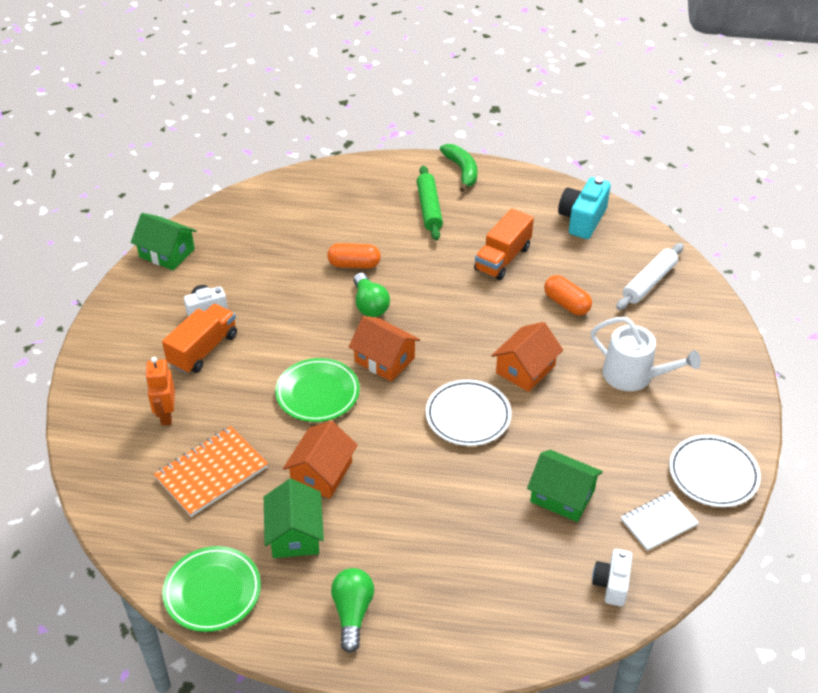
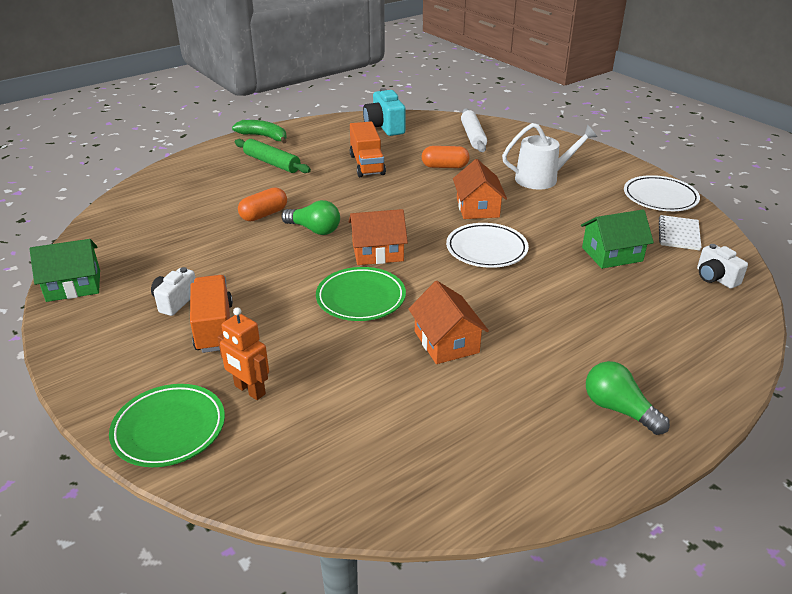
camera: 45 degrees left, 10 degrees down
orange notebook [154,426,268,517] -> none
green plate [162,546,261,632] -> green plate moved to [109,384,225,467]
green house [264,479,324,558] -> none

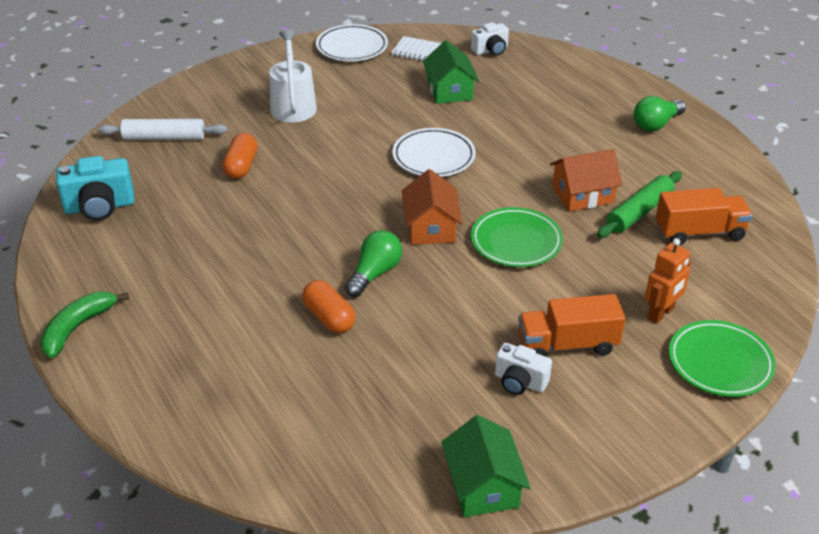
camera: 85 degrees left, 5 degrees up
green rolling pin [235,139,311,173] -> green rolling pin moved to [597,171,682,238]
orange truck [350,121,386,177] -> orange truck moved to [656,188,753,245]
orange house [453,159,507,219] -> none

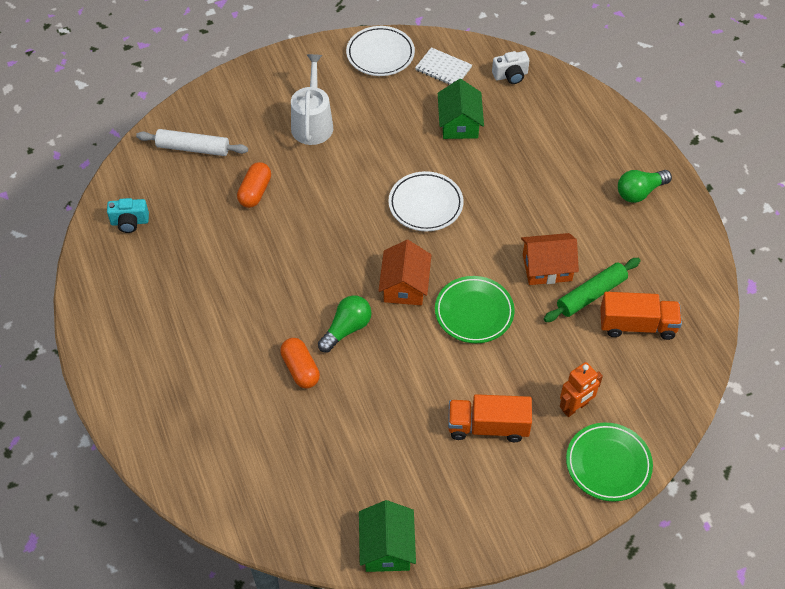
camera: 10 degrees right, 15 degrees up
green banana [40,291,129,358] -> none
turquoise camera [56,156,135,221] -> turquoise camera [107,198,149,233], size x0.64
white camera [495,343,552,395] -> none

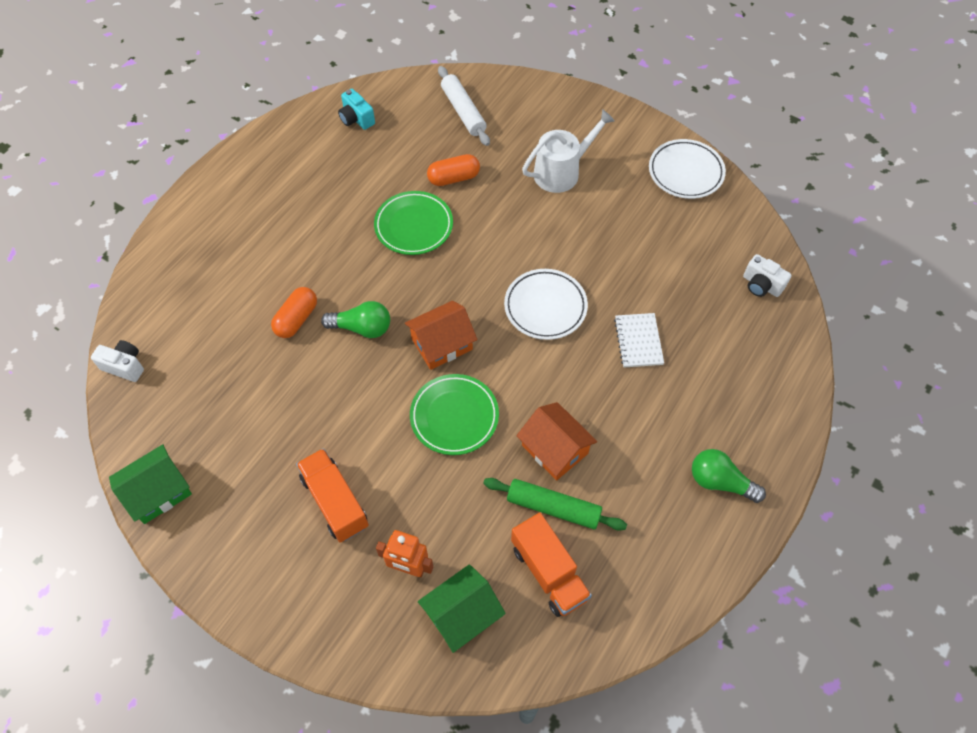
camera: 55 degrees right, 5 degrees up
white notebook [415,47,472,85] -> white notebook moved to [614,313,664,367]
green house [438,79,484,139] -> green house moved to [418,564,506,653]
green plate [566,423,653,502] -> green plate moved to [374,191,453,255]
none -> white camera [91,340,144,382]

